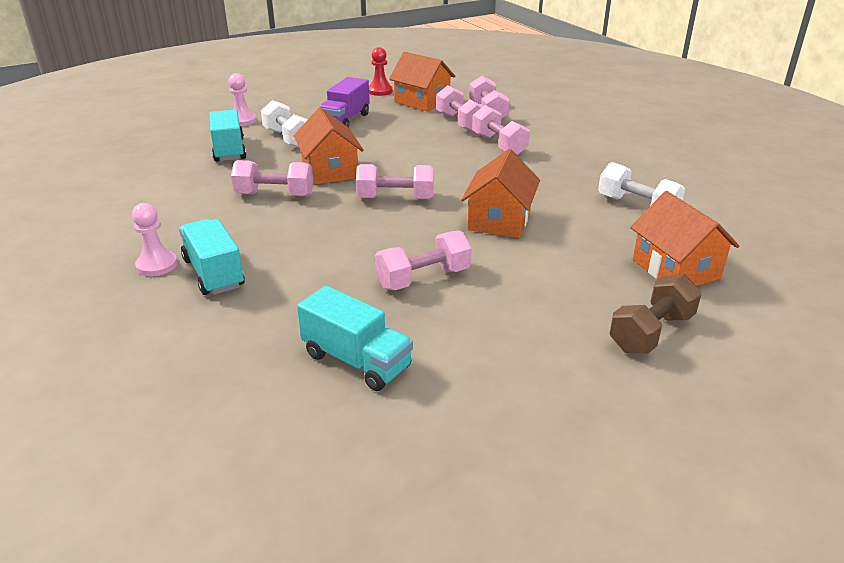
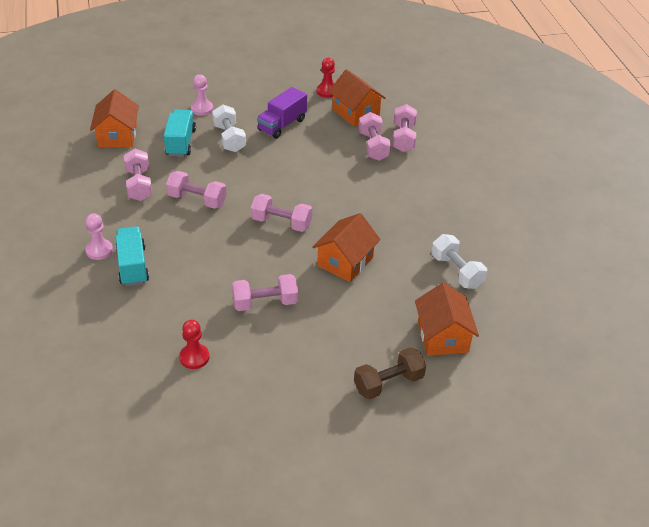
camera: 15 degrees right, 10 degrees up
orange house [294,107,364,185] -> orange house moved to [90,89,139,147]
turquoise truck [297,286,413,391] -> red pawn [179,320,209,369]
pink dumbbell [472,105,530,155] -> pink dumbbell moved to [124,149,152,201]

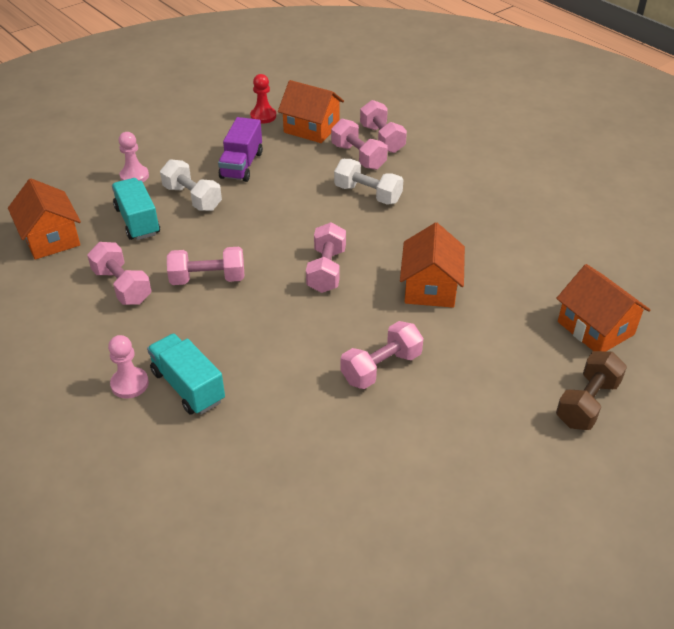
camera: 25 degrees left, 0 degrees up
red pawn [179,320,209,369] -> none
pink dumbbell [251,194,312,232] -> pink dumbbell turned 75 degrees counterclockwise [306,222,346,293]
white dumbbell [431,234,487,289] -> white dumbbell moved to [334,159,403,205]

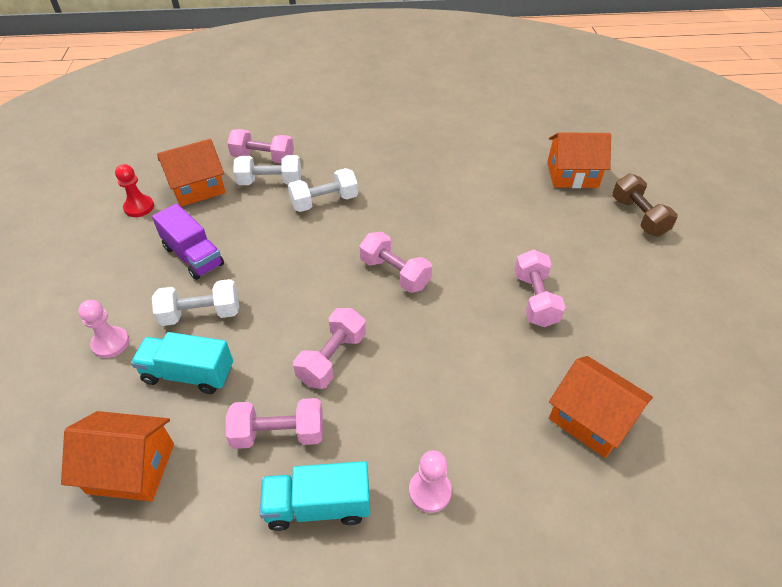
camera: 55 degrees left, 5 degrees up
turquoise truck [147,333,225,415] -> turquoise truck moved to [259,461,370,531]
pink dumbbell [331,119,388,170] -> white dumbbell [233,155,301,185]
orange house [400,222,465,308] -> orange house moved to [549,356,653,458]

